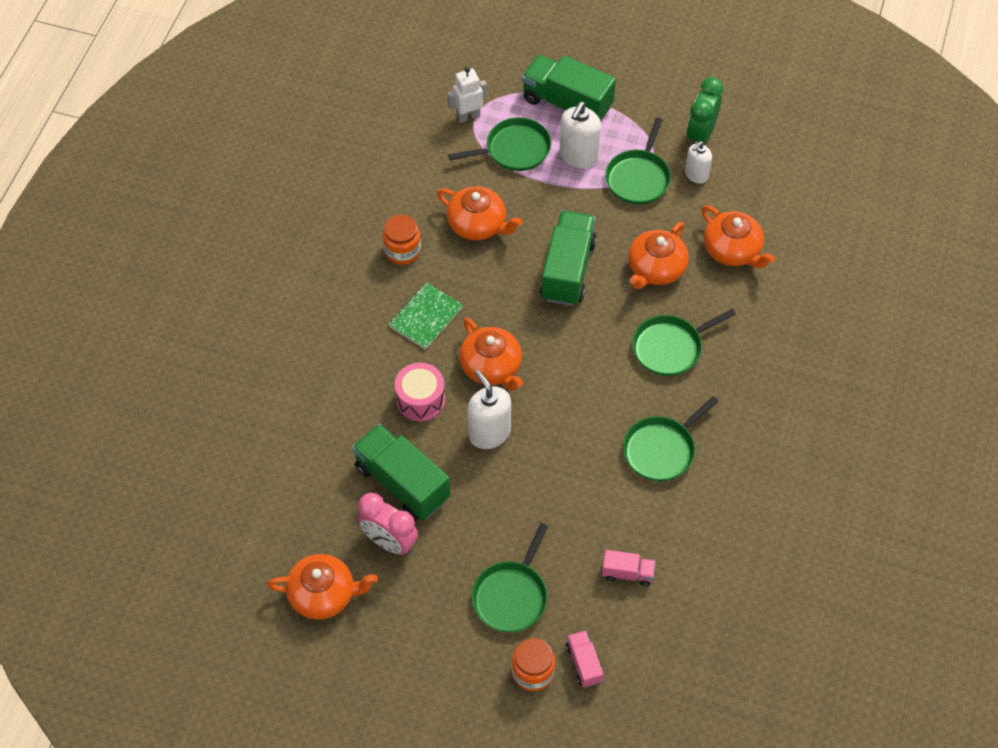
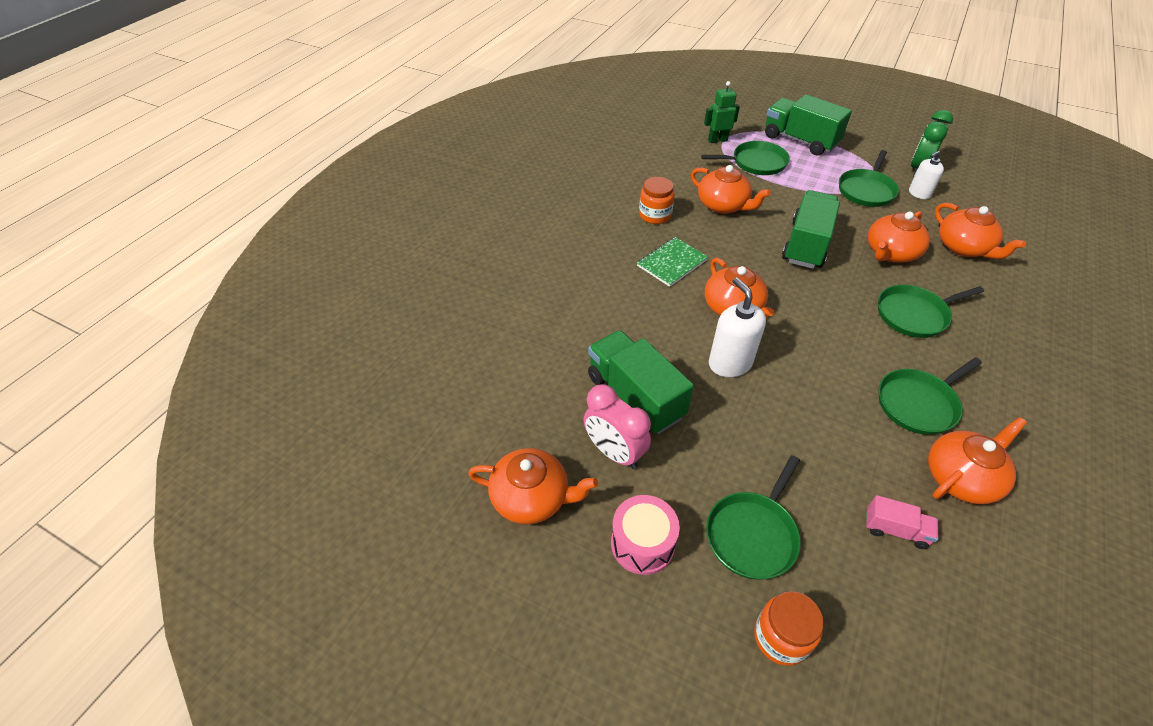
camera: 10 degrees right, 10 degrees down
pink drum [395,363,445,421] -> pink drum moved to [611,495,680,575]
white robot [448,67,487,123] -> green robot [704,81,740,143]
white soap dispenser [560,102,601,168] -> none
pink truck [566,630,603,687] -> none
none -> orange teapot [928,417,1027,504]

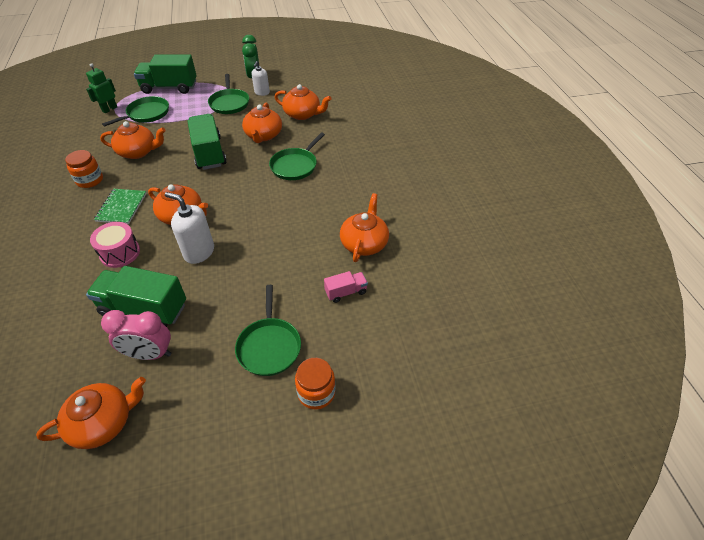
camera: 40 degrees left, 0 degrees up
pink drum [611,495,680,575] -> pink drum moved to [90,222,140,268]
green pan [879,357,982,435] -> none

